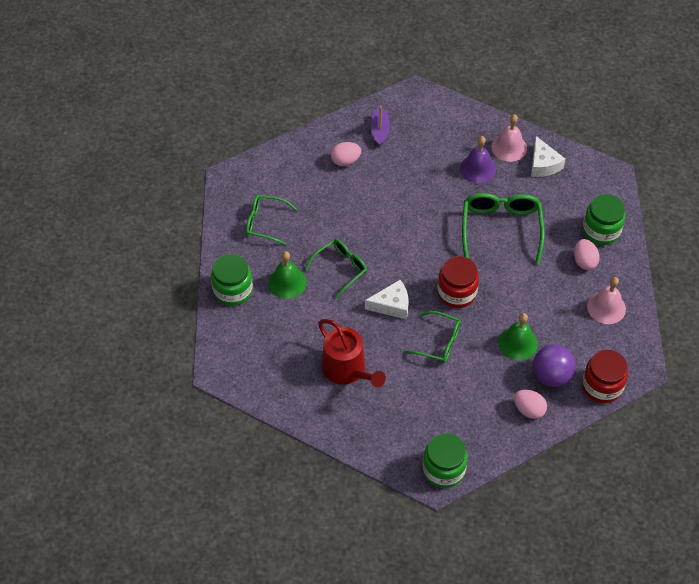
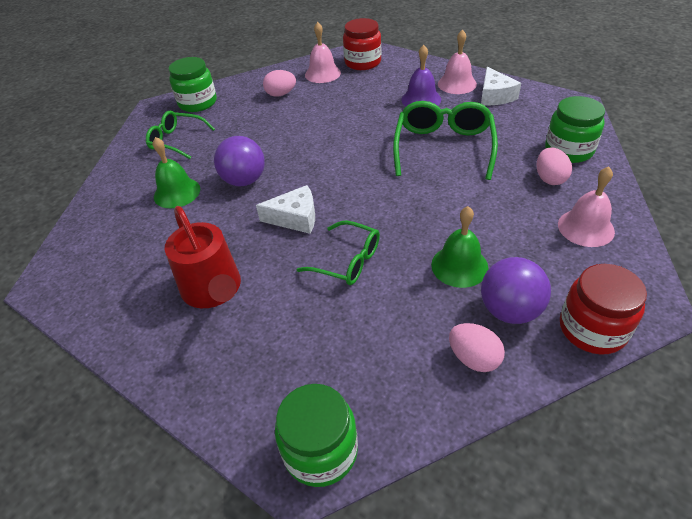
camera: 10 degrees right, 10 degrees down
green jar [211,254,253,306] -> green jar moved to [169,57,217,112]
green glasses [305,239,367,298] -> purple ball [214,136,265,187]
purple boat [370,106,390,146] -> pink bell [305,22,341,83]
red jar [437,256,479,308] -> red jar moved to [343,18,381,70]

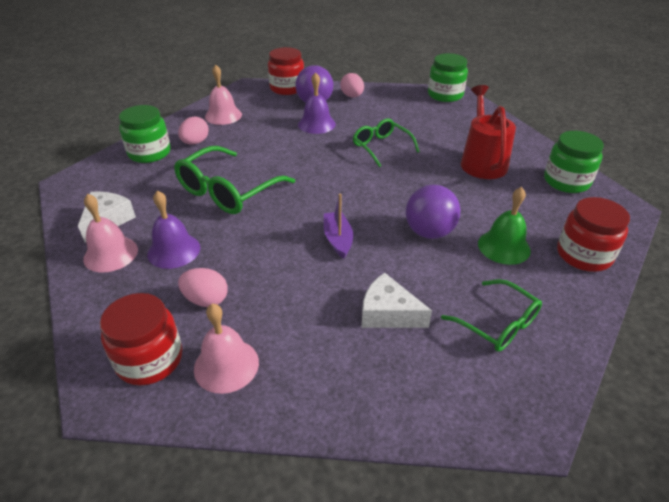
camera: 155 degrees left, 5 degrees down
green jar [169,57,217,112] -> green jar moved to [544,131,604,193]
white cheese [256,185,315,234] -> white cheese moved to [362,273,432,328]
pink egg [263,70,296,97] -> pink egg moved to [178,268,228,307]
green bell [431,206,488,288] -> purple bell [298,72,336,134]
none -> purple boat [324,193,353,259]
none -> red jar [557,197,630,272]

